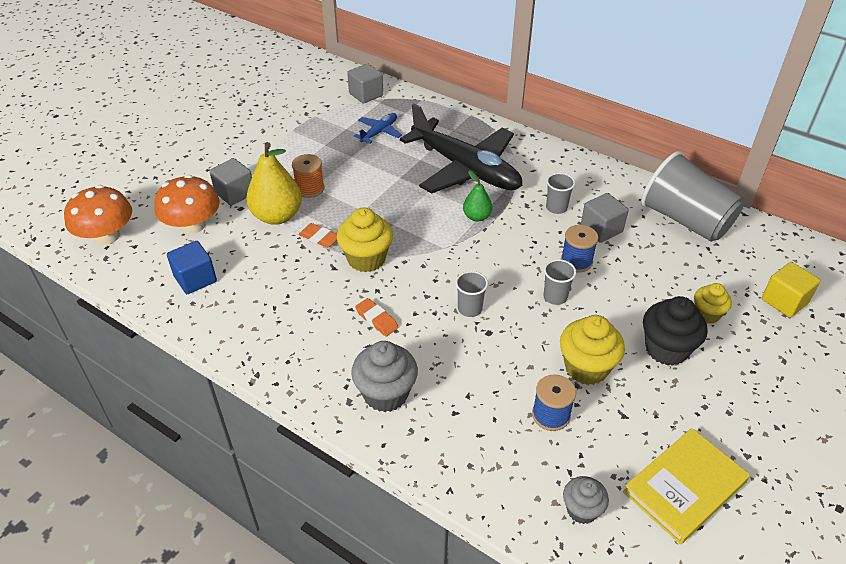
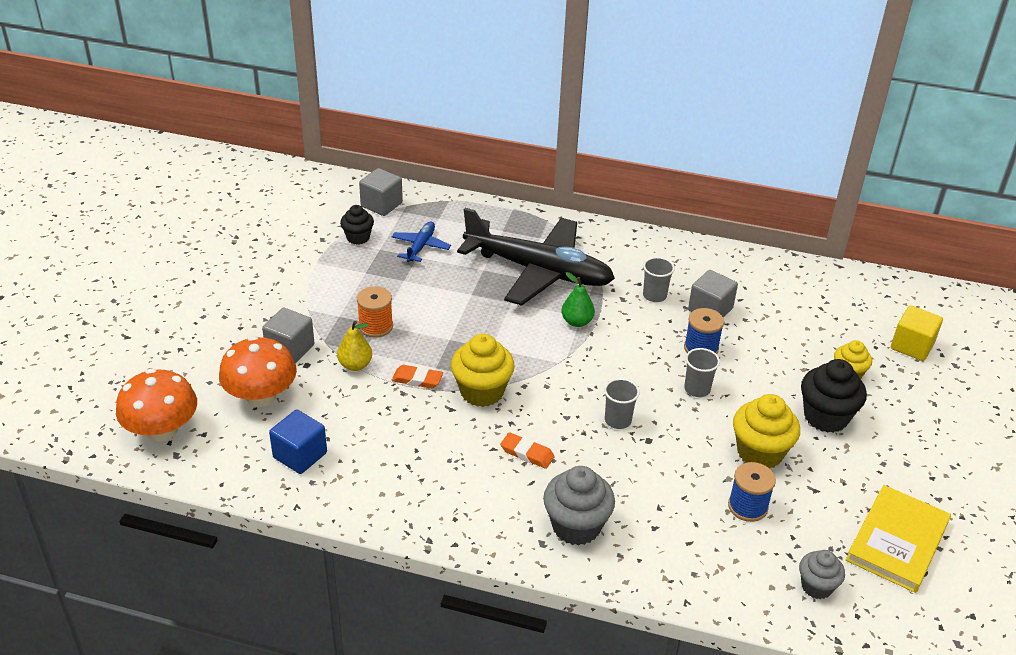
camera: 20 degrees left, 5 degrees down
yellow pear [246,142,302,225] -> yellow pear [337,321,372,371], size x0.55
grey cup [641,151,744,242] -> none
none -> black cupcake [340,205,374,245]

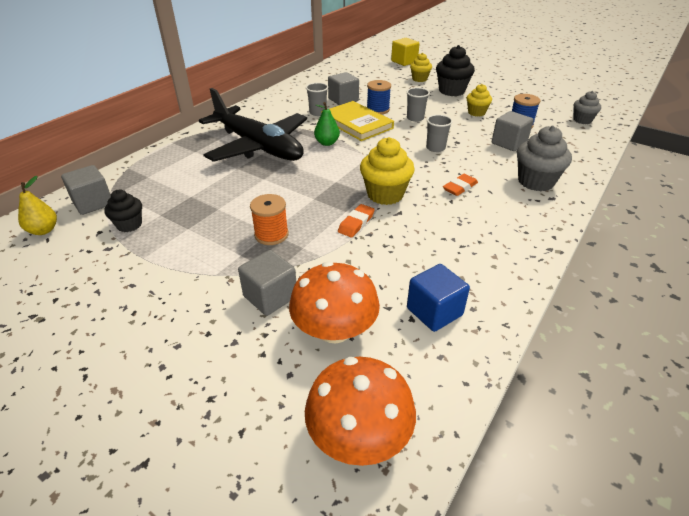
camera: 70 degrees left, 0 degrees up
yellow pear [337,321,372,371] -> yellow pear moved to [18,176,57,235]
blue plane [392,221,451,262] -> none
black plane [457,208,615,306] -> black plane turned 90 degrees clockwise [199,88,307,162]
yellow cupcake [733,394,800,469] -> yellow cupcake [467,84,492,117], size x0.61
yellow book [846,485,951,593] -> yellow book moved to [321,101,394,141]
none -> grey cube [492,111,534,151]

